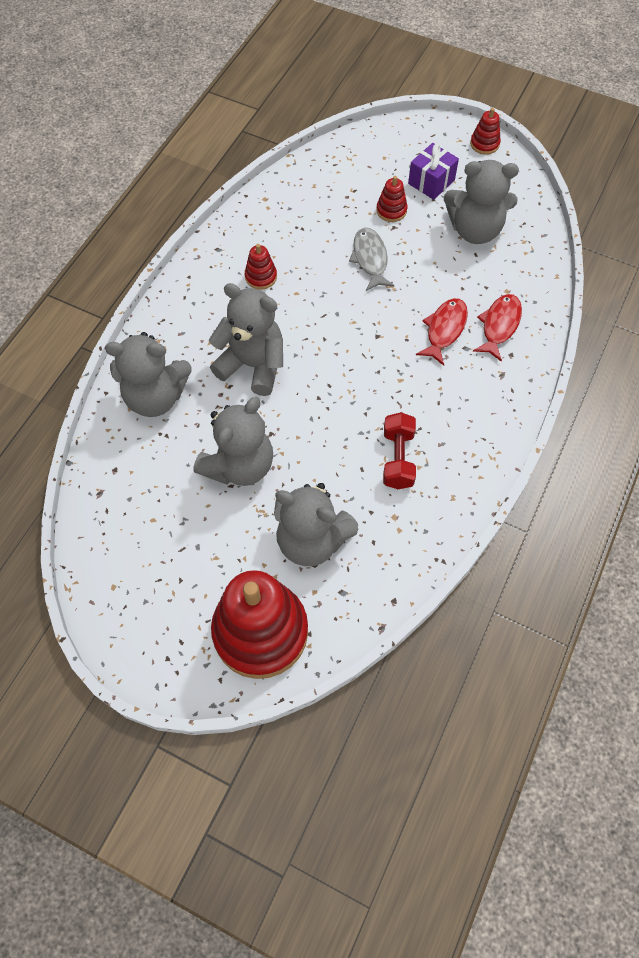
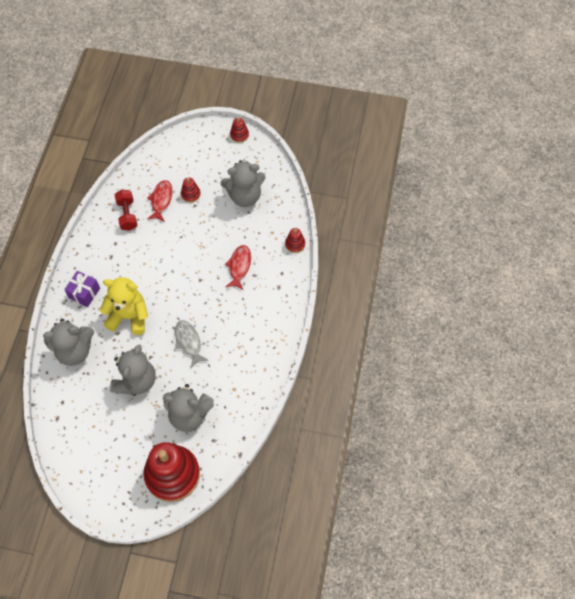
camera: 15 degrees left, 0 degrees up
grey teddy bear [209,283,283,396] -> yellow teddy bear [100,277,148,335]
red stacking toy [245,244,277,290] -> red stacking toy moved to [285,228,305,253]
grey fish [349,228,394,291] -> grey fish moved to [175,320,208,368]
red dumbbell [383,412,416,489] -> red dumbbell moved to [115,189,138,231]
purple gift [408,143,459,200] -> purple gift moved to [64,271,100,307]
red fish [473,294,522,362] -> red fish moved to [147,180,173,222]

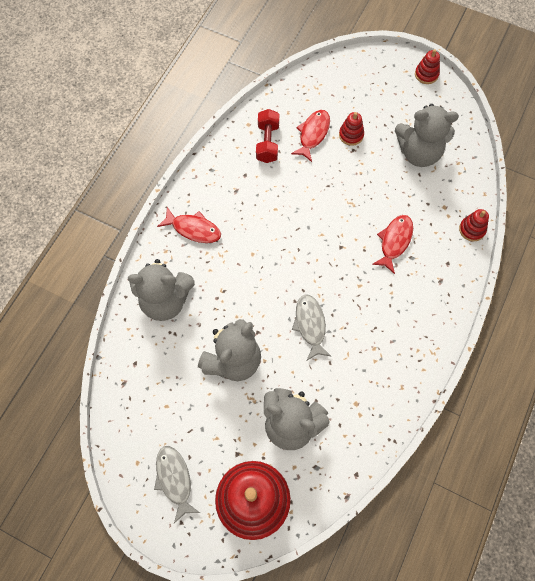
camera: 15 degrees right, 5 degrees up
purple gift [64,271,100,307] -> red fish [157,207,221,243]
yellow teddy bear [100,277,148,335] -> none
none -> grey fish [154,446,200,523]

